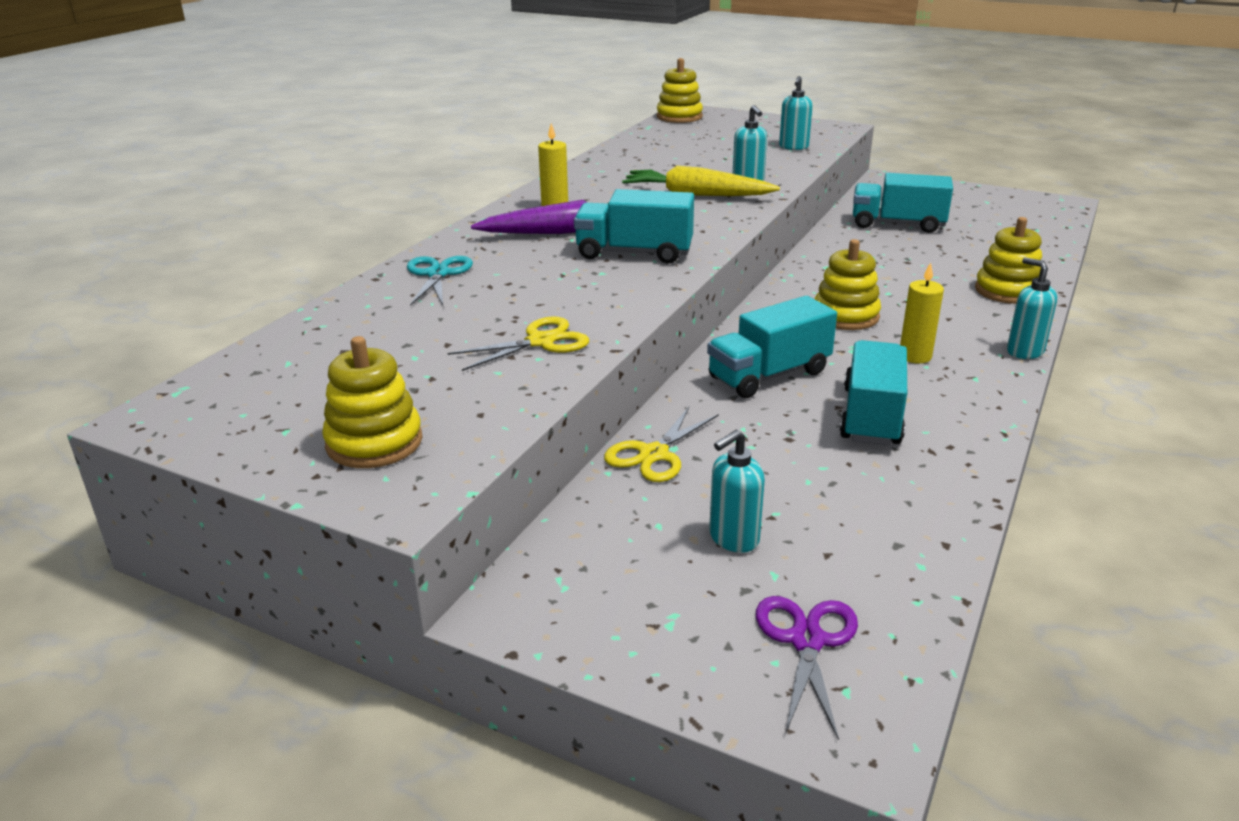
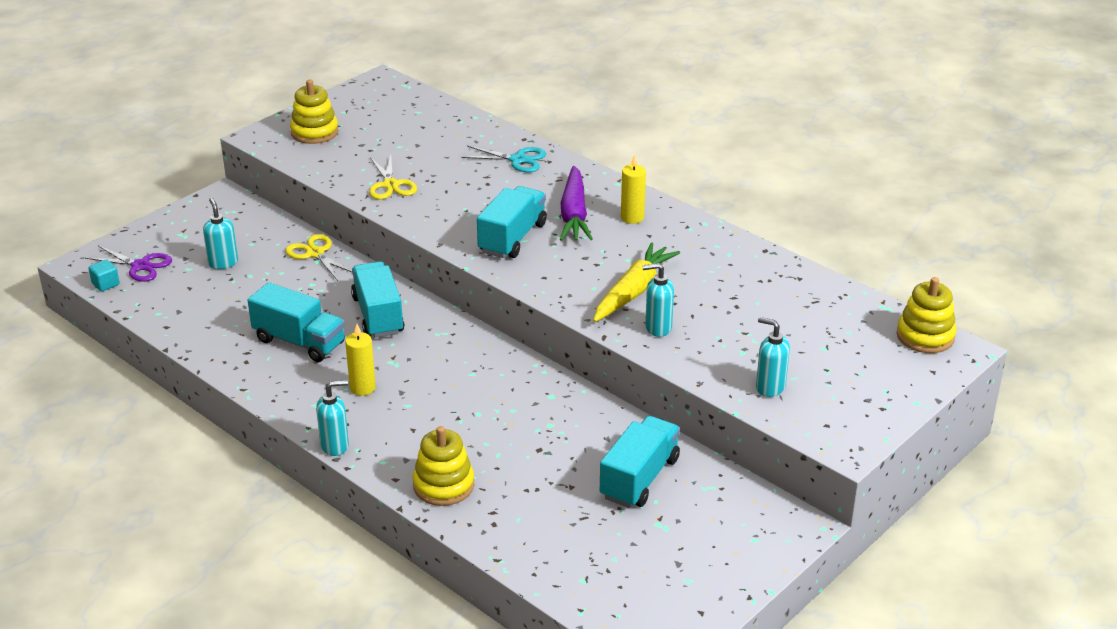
camera: 105 degrees right, 5 degrees up
yellow stacking toy [815,239,881,330] -> none
none -> turquoise cube [88,259,120,292]

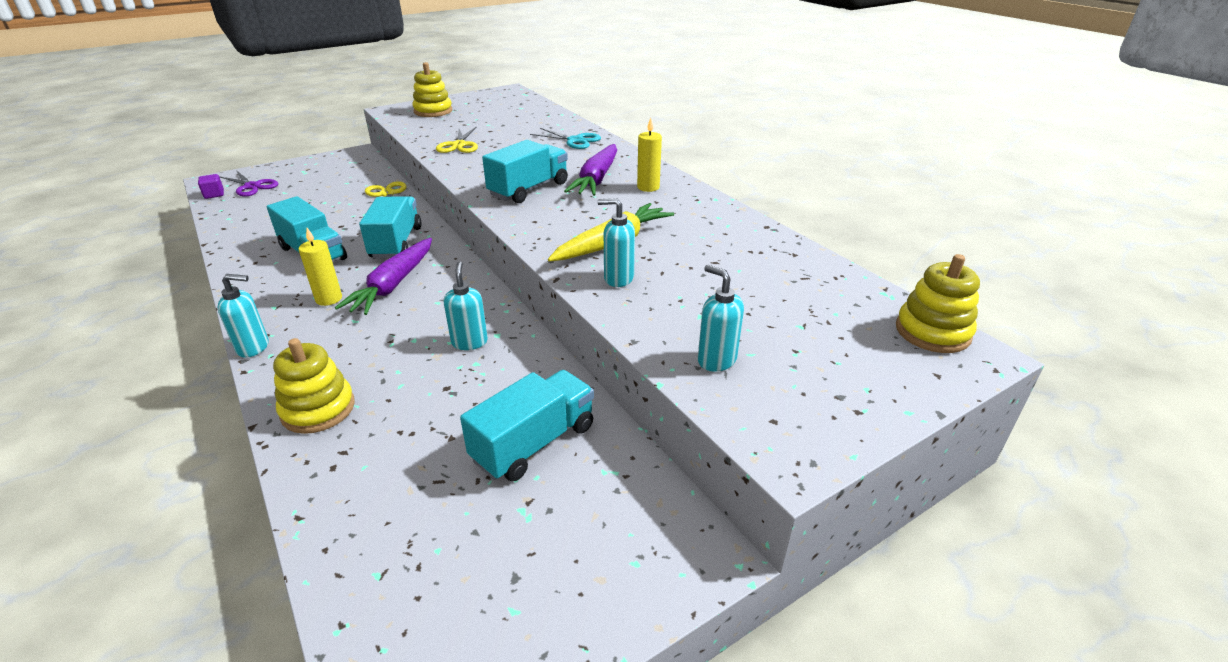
camera: 15 degrees right, 0 degrees up
turquoise cube [88,259,120,292] -> purple cube [198,174,224,199]
turquoise soap dispenser [203,198,238,269] -> turquoise soap dispenser moved to [444,261,488,350]
none -> purple carrot [335,238,432,315]

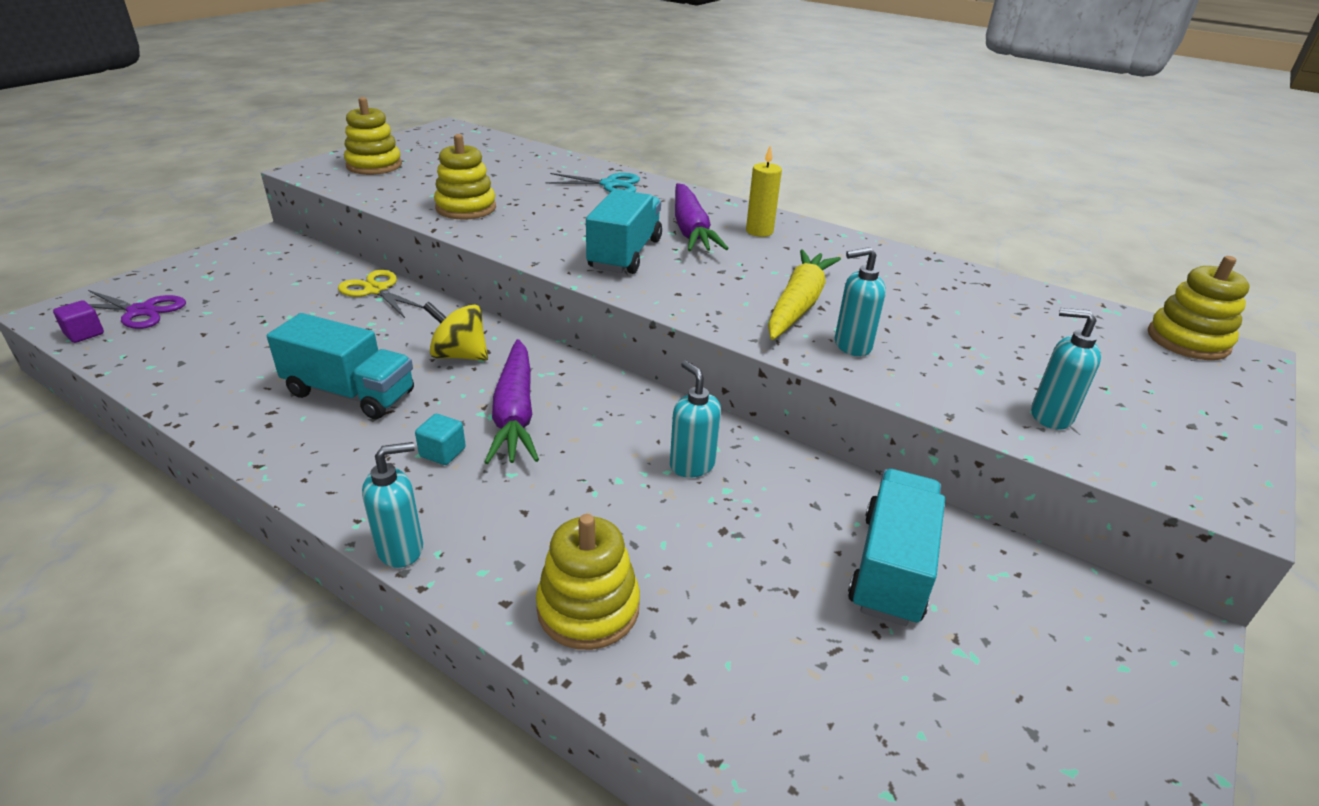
camera: 25 degrees left, 0 degrees up
yellow candle [299,228,342,306] -> turquoise cube [415,414,466,465]
turquoise truck [359,196,421,259] -> yellow spinning top [423,301,488,361]
yellow scissors [436,127,478,153] -> yellow stacking toy [434,134,496,220]

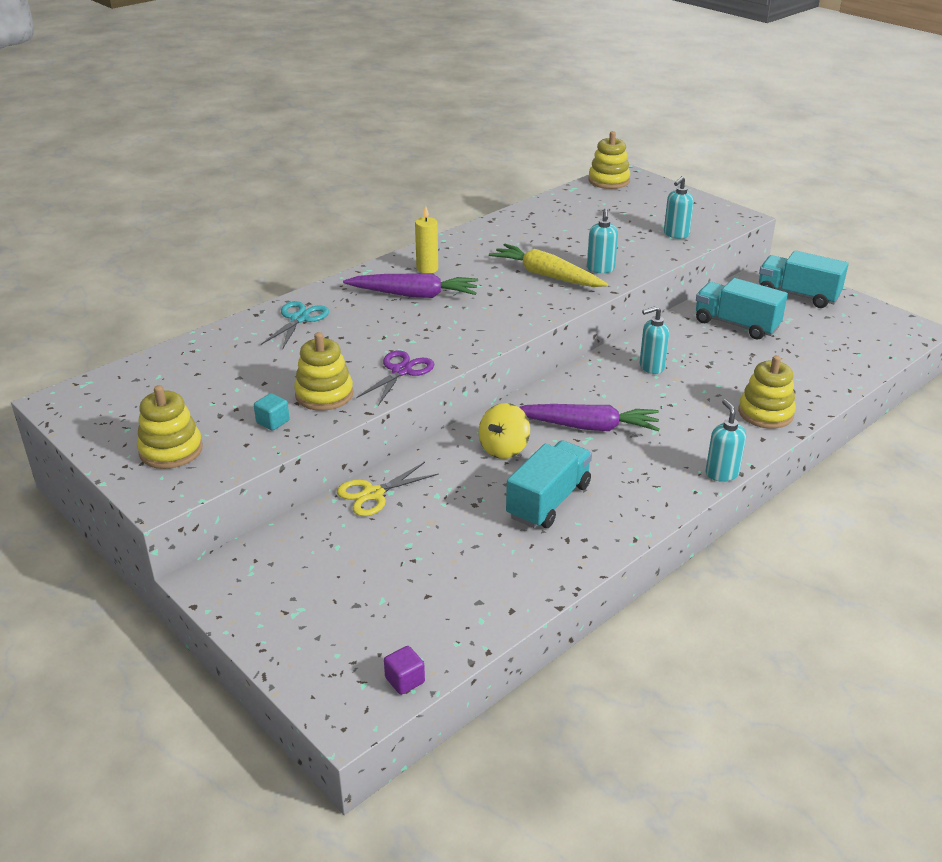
camera: 75 degrees left, 0 degrees up
purple scissors [65,290,186,329] -> purple scissors moved to [356,351,434,406]
turquoise cube [415,414,466,465] -> turquoise cube moved to [254,393,290,431]
turquoise truck [586,189,662,274] -> turquoise truck moved to [759,250,849,308]

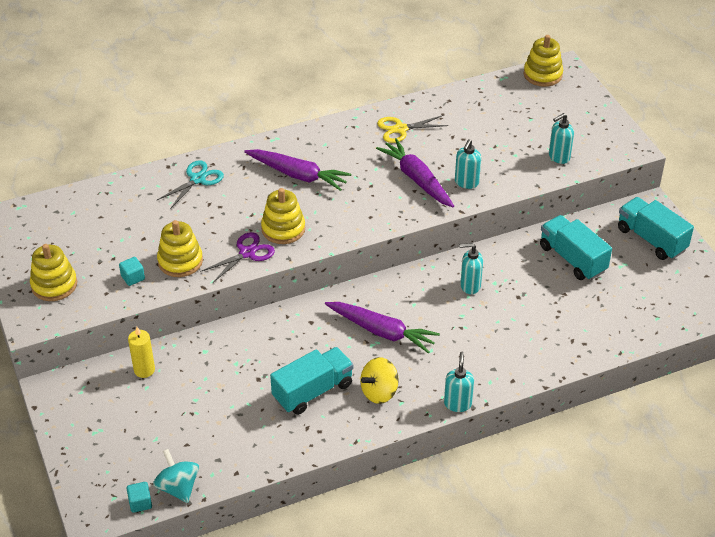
camera: 20 degrees right, 10 degrees up
yellow scissors [337,462,439,516] -> yellow scissors moved to [377,115,448,143]
purple cube [384,646,425,695] -> turquoise cube [126,482,152,513]
yellow candle [415,206,438,273] -> yellow candle moved to [128,327,155,378]
yellow spinning top [479,403,530,459] -> yellow spinning top moved to [360,357,399,404]
yellow carrot [489,244,608,287] -> purple carrot [376,138,454,207]
yellow stacking toy [738,355,796,429] -> yellow stacking toy moved to [261,188,305,244]
none -> turquoise spinning top [153,449,199,503]

